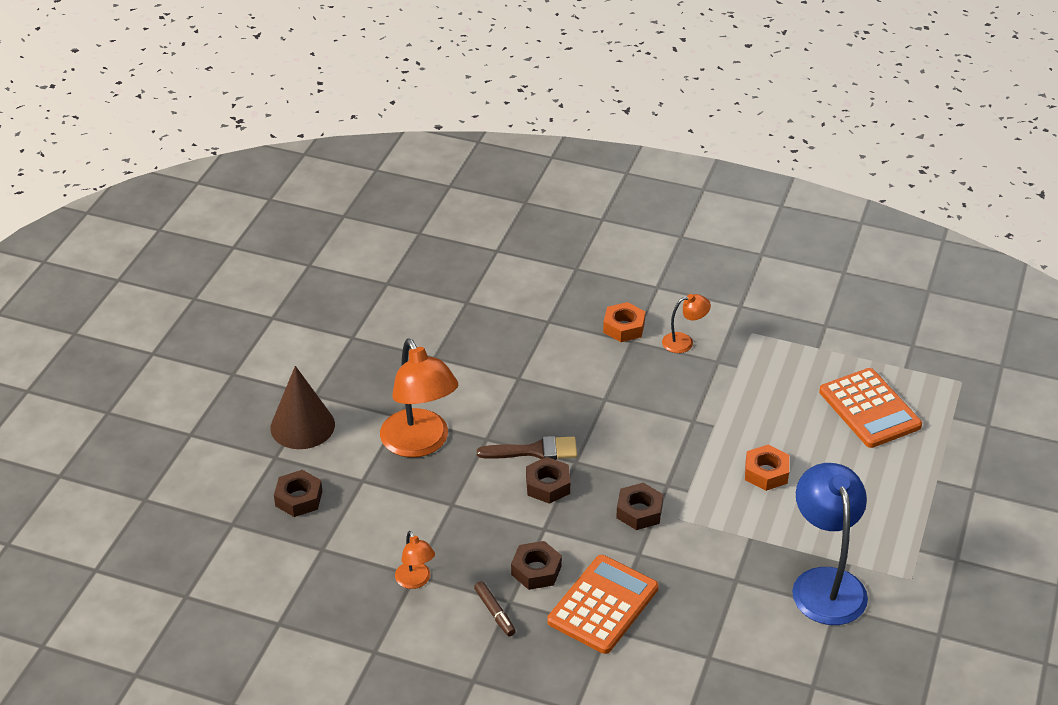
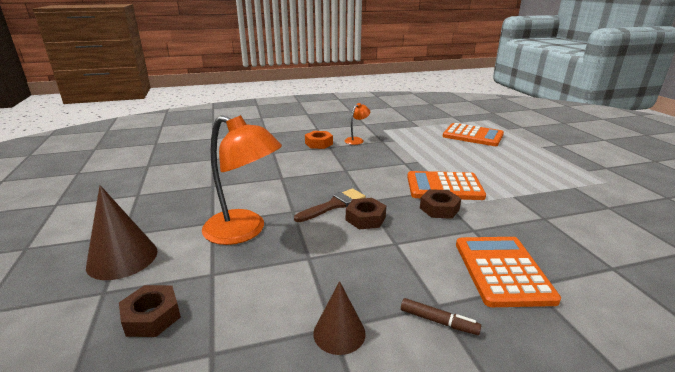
camera: 35 degrees left, 15 degrees down
orange lamp [395,531,435,589] -> brown cone [313,281,366,355]
brown nut [511,541,562,590] -> none
orange nut [745,444,789,491] -> none
blue lamp [792,463,868,625] -> none
none -> orange calculator [407,171,486,200]

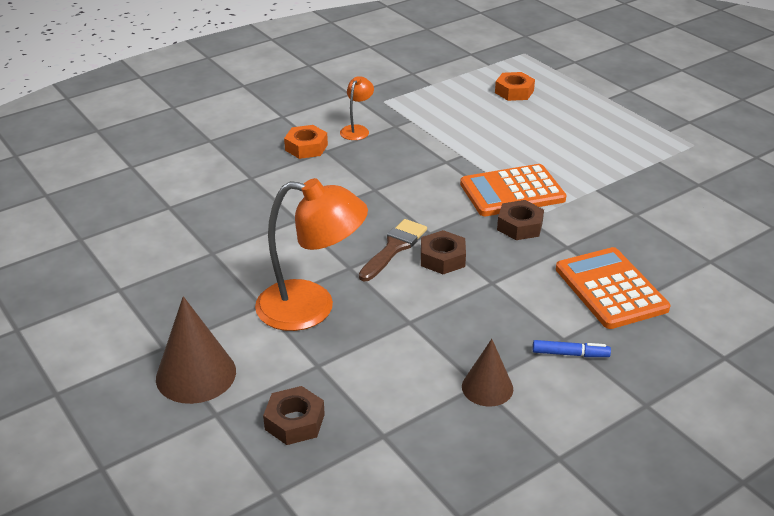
camera: 20 degrees left, 10 degrees up
brown marker [401,298,481,335] -> blue marker [533,340,611,357]
orange calculator [443,123,504,146] -> orange nut [495,72,535,101]

